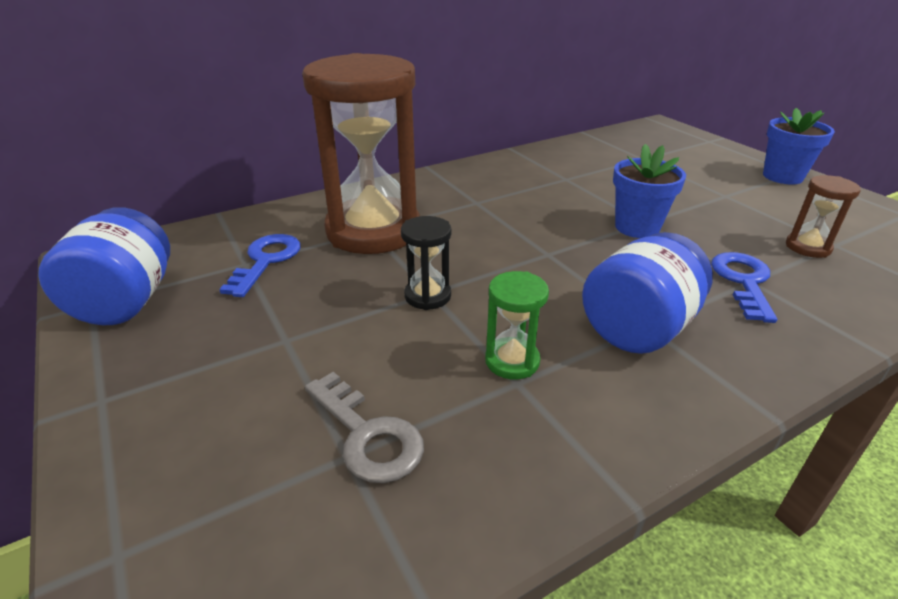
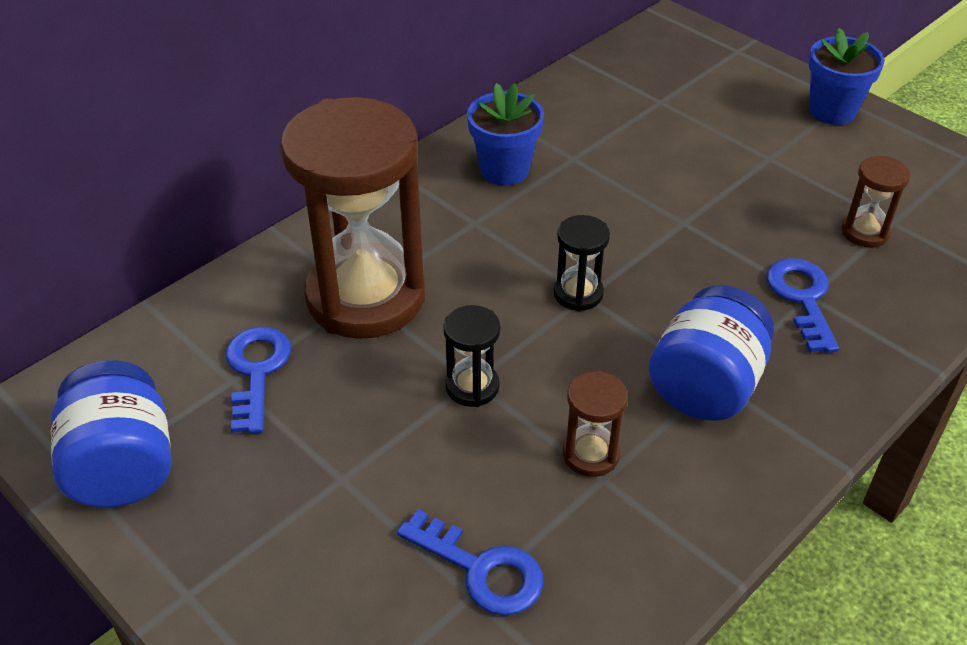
camera: 15 degrees left, 10 degrees up
grey key [305,372,424,483] -> blue key [397,509,543,616]
green hourglass [485,271,549,380] -> brown hourglass [563,371,628,477]
blue flower pot [613,144,686,238] -> blue flower pot moved to [467,83,544,186]
none -> black hourglass [554,215,610,311]

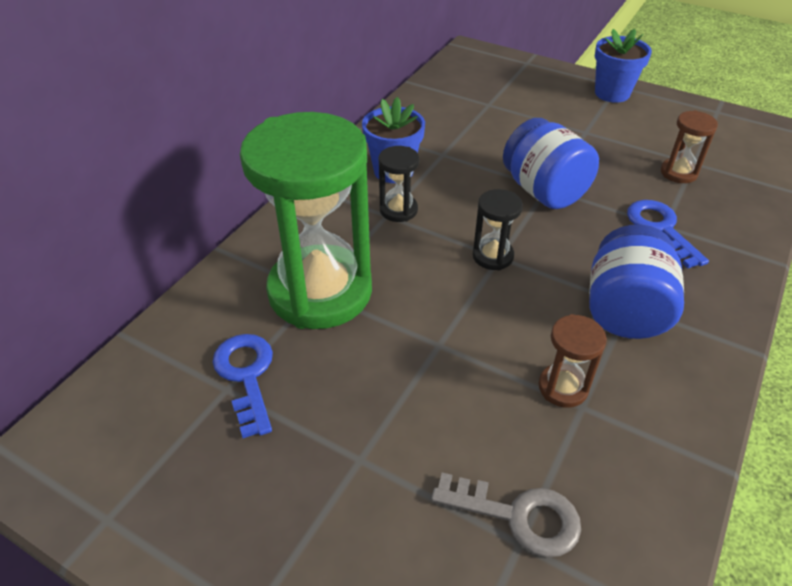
camera: 15 degrees left, 0 degrees up
blue jar [51,360,171,508] -> blue jar moved to [503,118,599,209]
brown hourglass [280,97,425,339] -> green hourglass [240,112,372,329]
blue key [397,509,543,616] -> grey key [431,472,581,557]
black hourglass [443,305,500,407] -> black hourglass moved to [379,146,419,222]

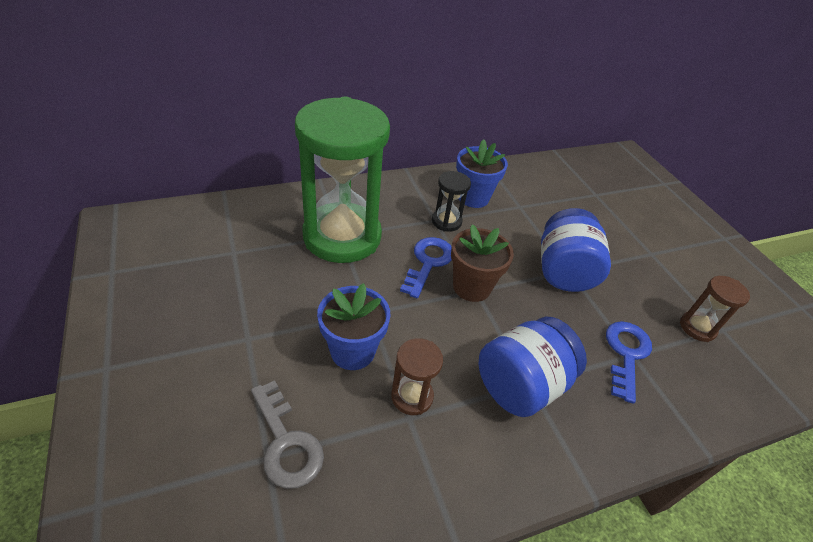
camera: 35 degrees right, 0 degrees up
blue key [213,334,273,438] -> blue key moved to [400,237,452,298]
black hourglass [472,189,523,270] -> brown flower pot [451,225,514,302]
blue flower pot [595,29,652,103] -> blue flower pot moved to [317,283,391,370]

